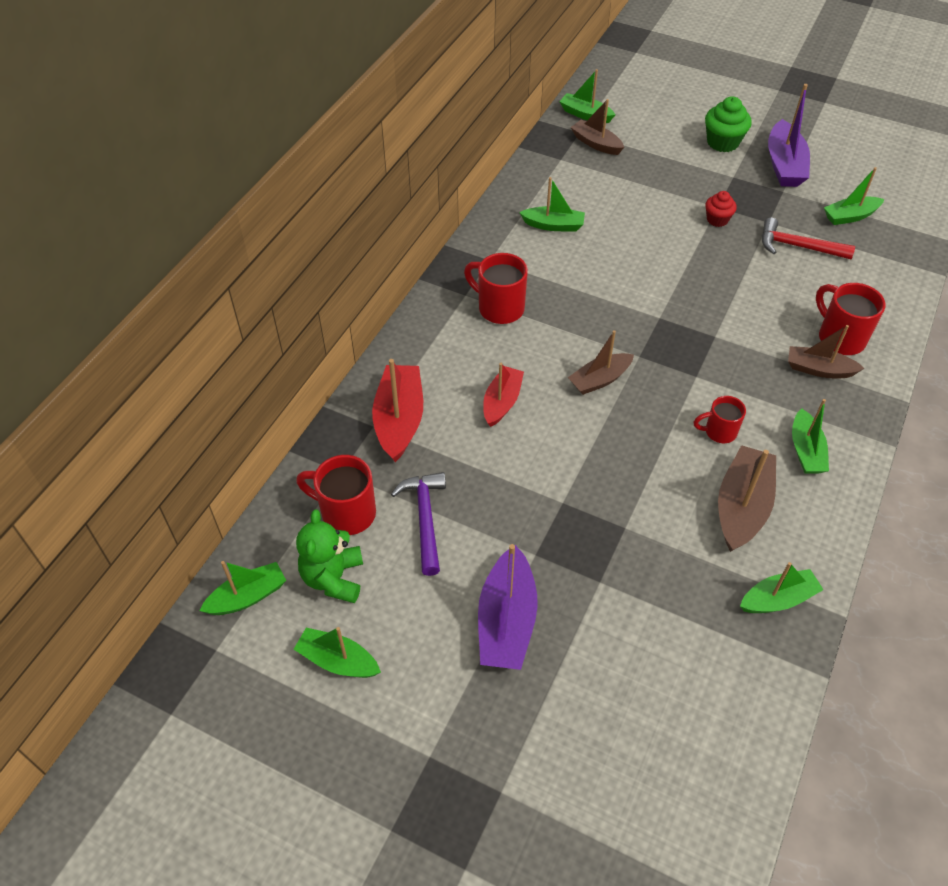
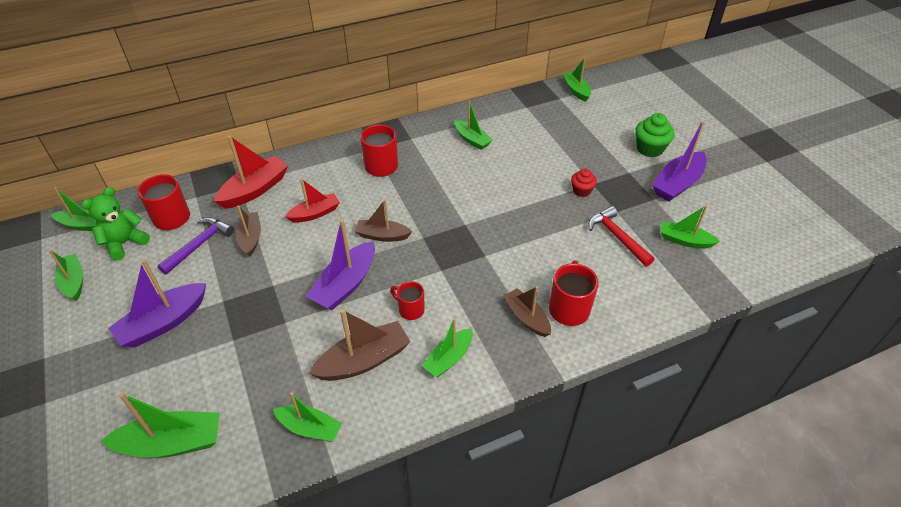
camera: 40 degrees right, 5 degrees down
brown boat [571,99,624,155] -> brown boat moved to [236,205,261,257]
none -> green boat [101,393,220,458]
none -> purple boat [306,220,375,311]

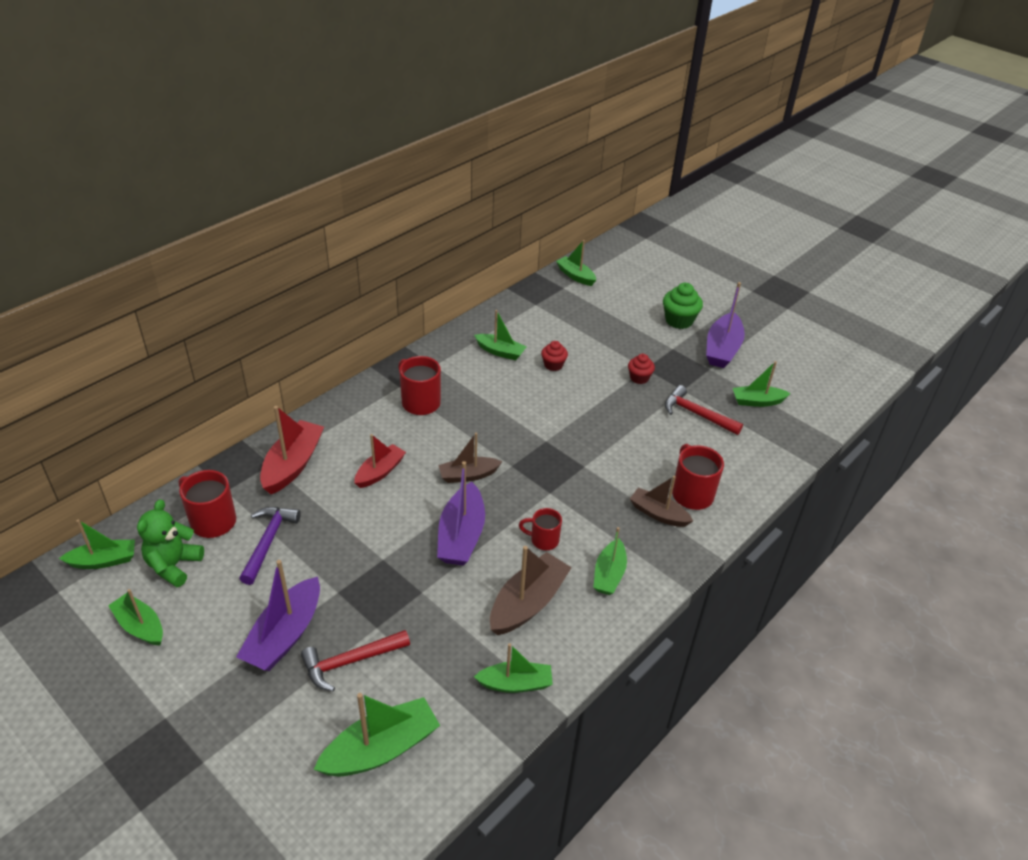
camera: 25 degrees left, 5 degrees down
brown boat [236,205,261,257] -> none
none -> red hammer [301,630,410,692]
none -> red cupcake [541,341,568,371]

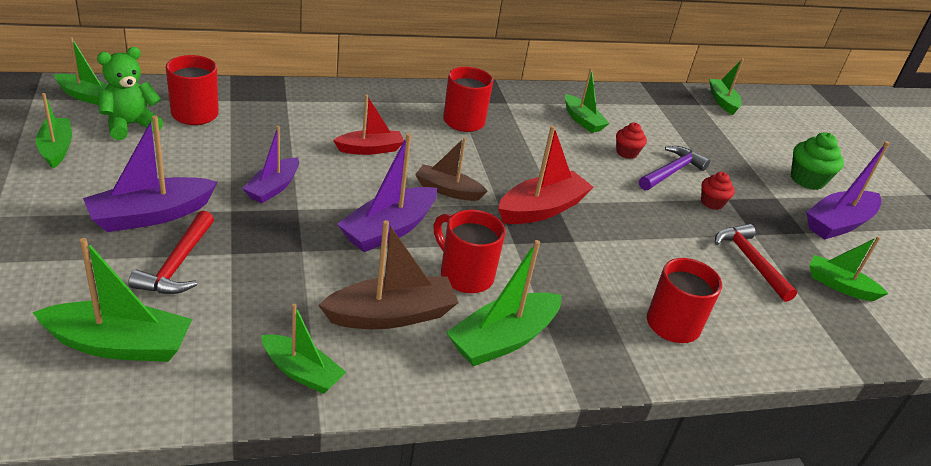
camera: 30 degrees right, 5 degrees down
purple hammer [239,507,301,585] -> purple hammer moved to [639,146,710,190]
red boat [260,406,324,494] -> red boat moved to [498,125,594,224]
red hammer [301,630,410,692] -> red hammer turned 90 degrees counterclockwise [128,211,214,294]
red mug [519,508,562,550] -> red mug [433,210,505,293], size x1.59
green boat [593,527,627,595] -> green boat [446,240,562,366], size x1.53
brown boat [630,476,693,527] -> none
none -> purple boat [242,126,299,203]

